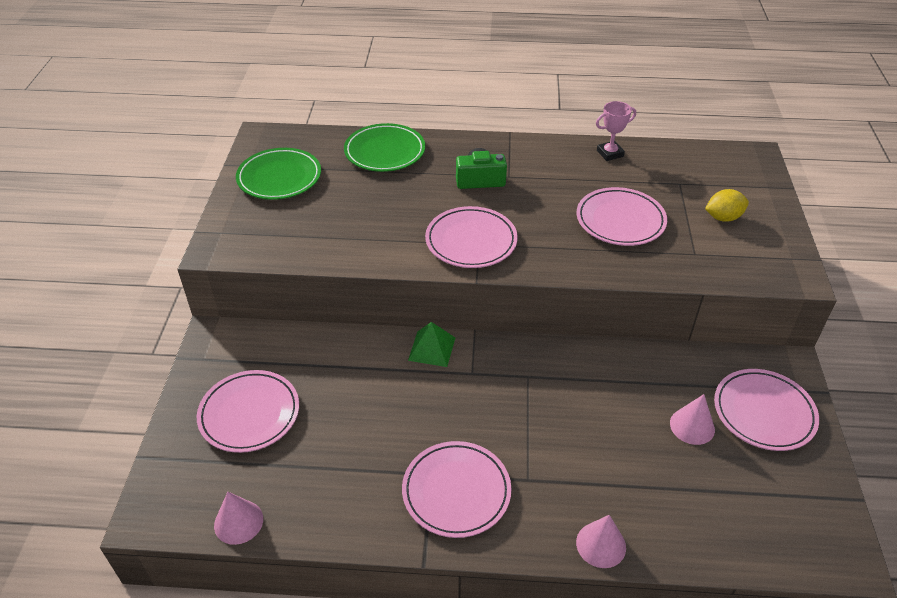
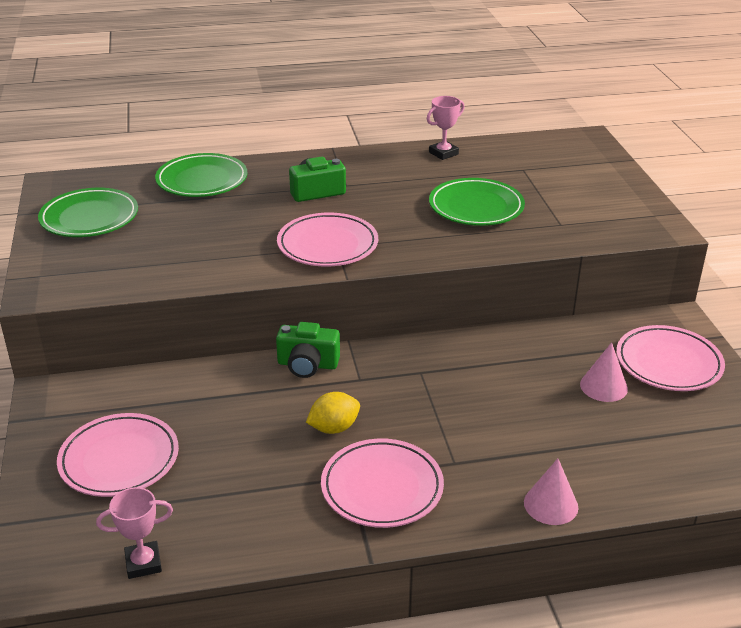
camera: 15 degrees left, 10 degrees down
pink cone [214,492,263,545] -> pink trophy [96,487,173,579]
green pyramid [408,322,455,367] -> green camera [276,322,340,378]
pink plate [576,187,667,246] -> green plate [429,178,525,226]
yellow lemon [705,189,749,222] -> yellow lemon moved to [306,392,360,434]

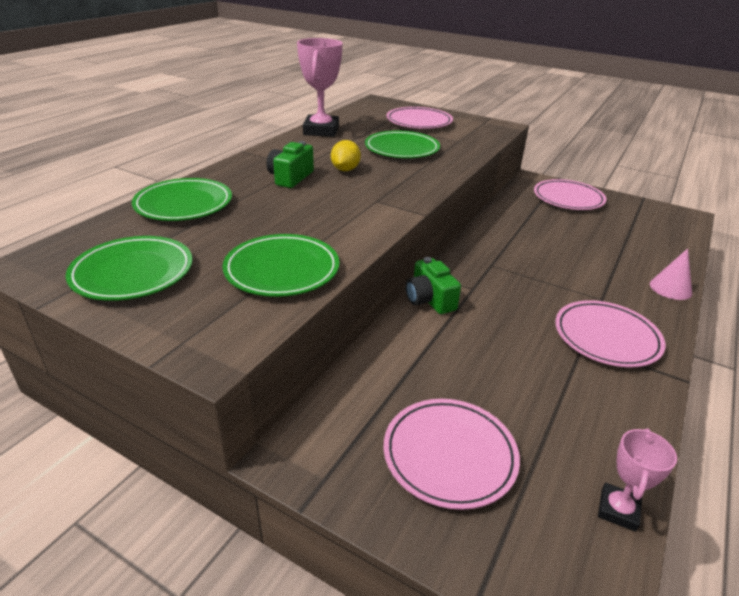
camera: 50 degrees left, 0 degrees up
green camera [276,322,340,378] -> green camera turned 105 degrees clockwise [405,257,461,314]
pink plate [277,213,378,267] -> pink plate moved to [386,107,453,129]
yellow lemon [306,392,360,434] -> yellow lemon moved to [331,140,361,171]
pink trophy [427,96,464,160] -> pink trophy [297,38,342,137], size x1.82
pink cone [580,342,628,402] -> none
none -> green plate [222,234,339,297]

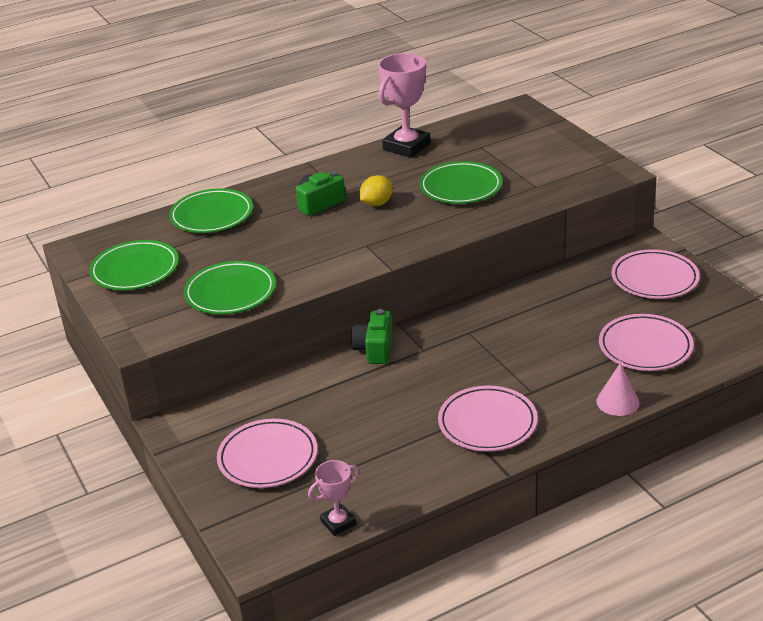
camera: 35 degrees right, 0 degrees up
pink plate [386,107,453,129] -> pink plate moved to [599,314,694,371]

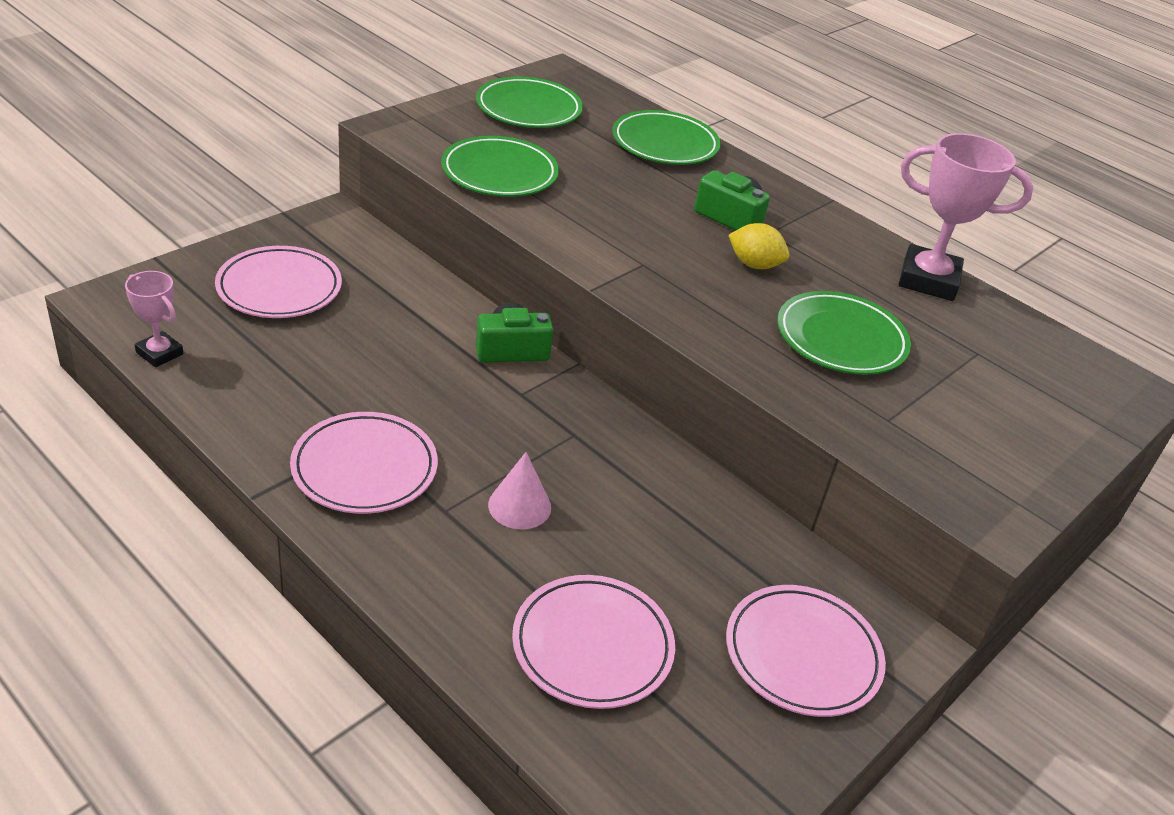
camera: 65 degrees right, 5 degrees up
pink cone [596,363,640,416] -> pink cone moved to [488,452,551,529]

